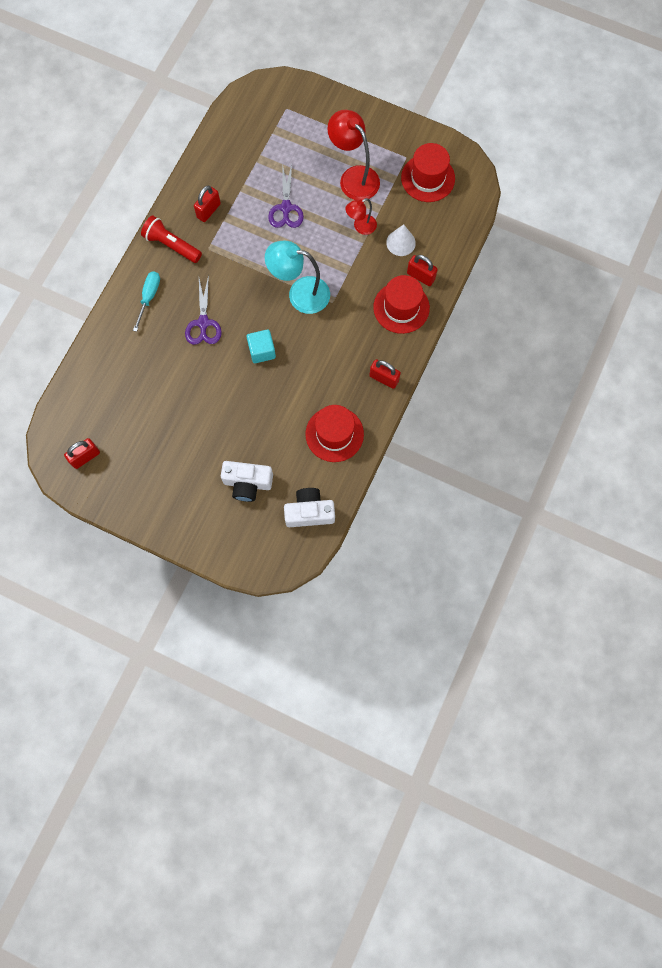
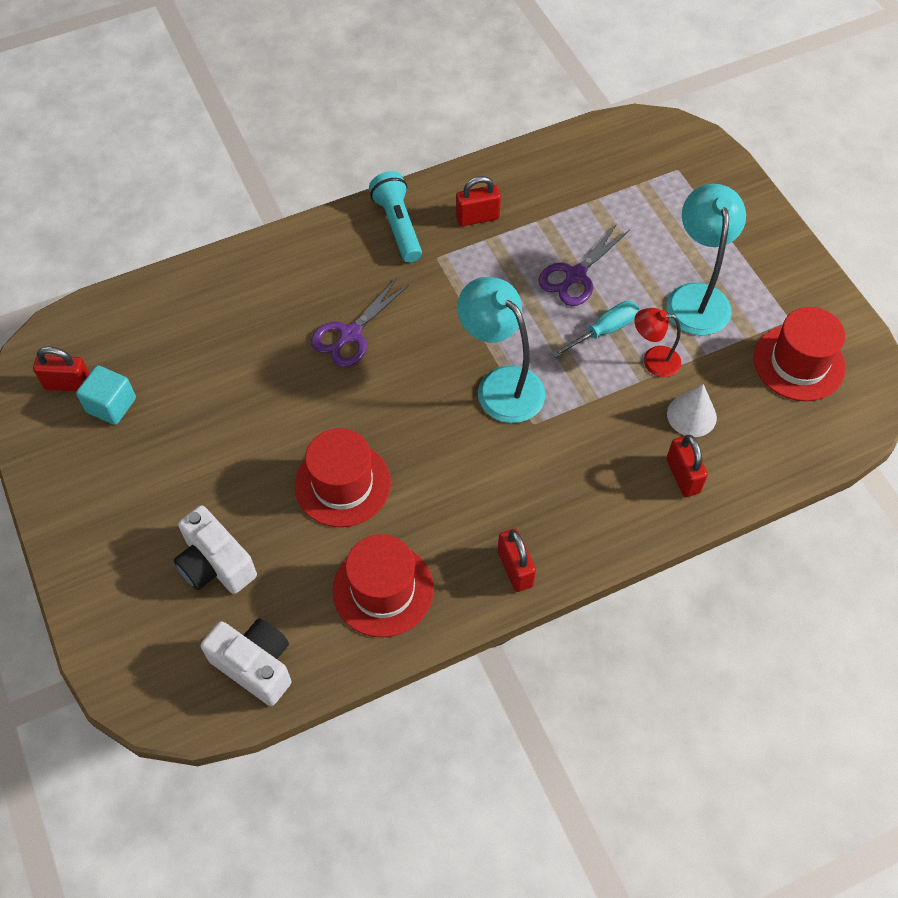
camera: 40 degrees right, 15 degrees down
turquoise screwdriver [133,271,160,332] -> turquoise screwdriver moved to [551,301,639,358]
red flashlight [141,216,202,263] -> turquoise flashlight [369,171,422,262]
turquoise cube [247,329,276,363] -> turquoise cube moved to [76,365,136,425]
red lamp [327,110,380,200] -> turquoise lamp [667,184,746,336]
red hat [373,275,430,334] -> red hat moved to [295,428,391,527]

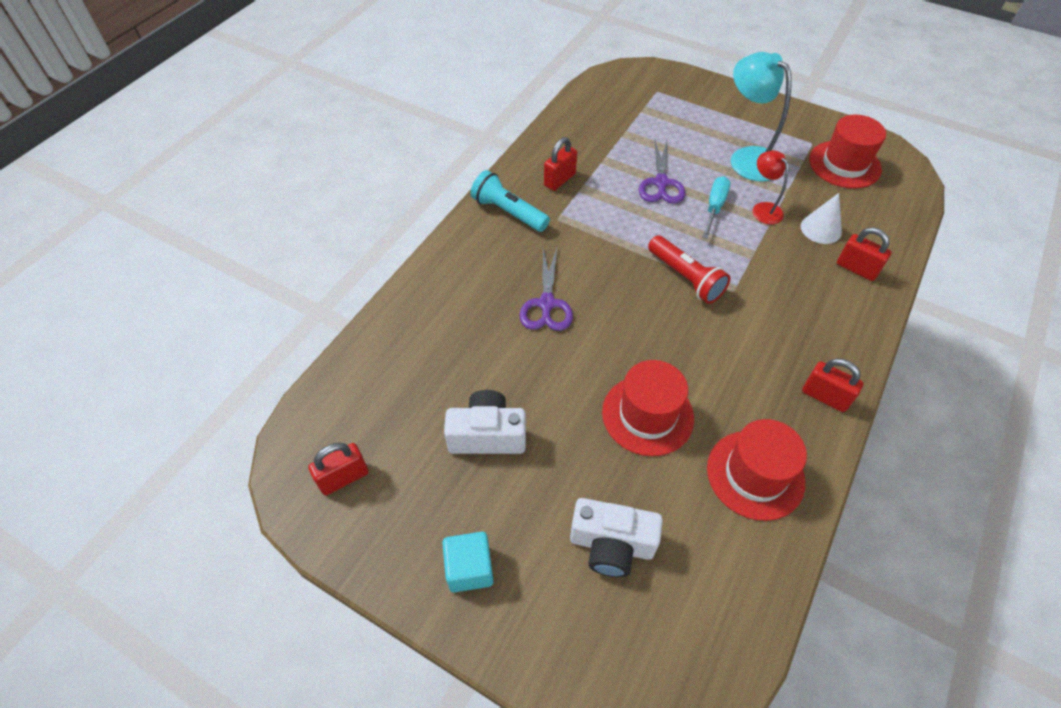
camera: 35 degrees left, 5 degrees down
turquoise cube [76,365,136,425] -> turquoise cube moved to [442,532,494,592]
white camera [201,619,291,706] -> white camera moved to [444,390,526,454]
turquoise lamp [457,277,546,423] -> red flashlight [648,235,730,304]
red lamp [634,308,681,377] -> red lamp turned 90 degrees clockwise [752,151,789,224]

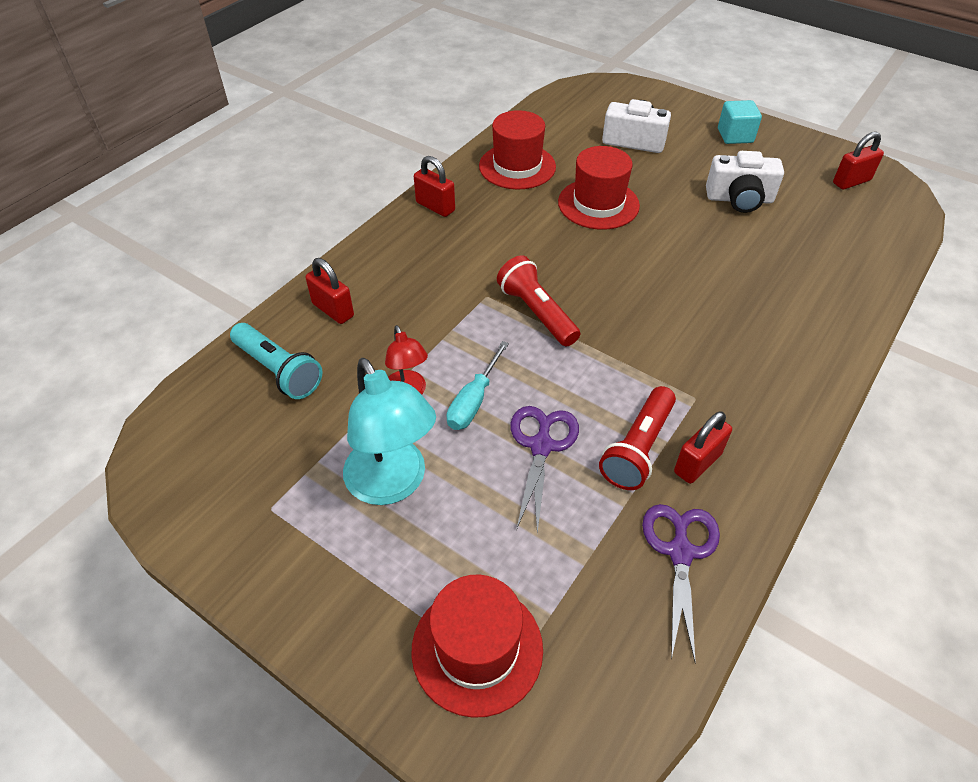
camera: 175 degrees left, 5 degrees down
turquoise flashlight [471,170,550,232] -> turquoise flashlight moved to [230,323,322,399]
purple scissors [520,248,573,331] -> purple scissors moved to [642,504,720,664]
white cone [801,193,842,244] -> none
red hat [809,115,886,189] -> red hat moved to [411,575,543,718]
none -> red flashlight [599,386,676,490]

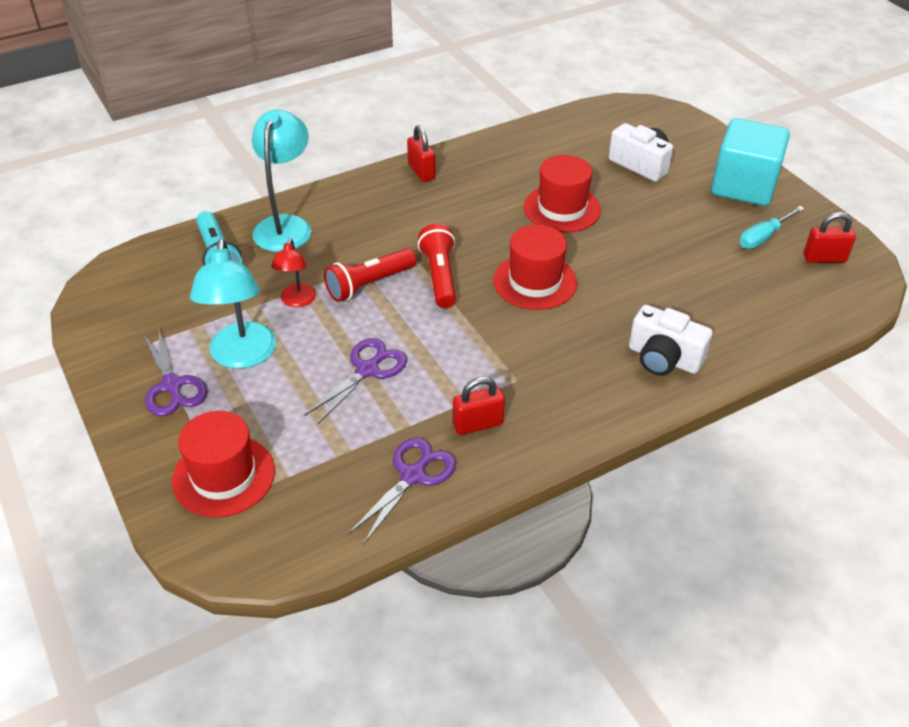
camera: 25 degrees right, 5 degrees down
red padlock [306,258,354,324] -> turquoise lamp [252,109,312,252]
turquoise screwdriver [447,341,509,430] -> turquoise screwdriver moved to [739,206,805,249]
red hat [479,110,556,189] -> red hat moved to [493,225,577,310]
red flashlight [599,386,676,490] -> red flashlight moved to [324,248,416,302]
white camera [706,151,784,213] -> white camera moved to [629,305,713,376]
turquoise cube [718,100,762,144] -> turquoise cube [711,118,790,206], size x1.87
none -> purple scissors [143,327,207,416]

